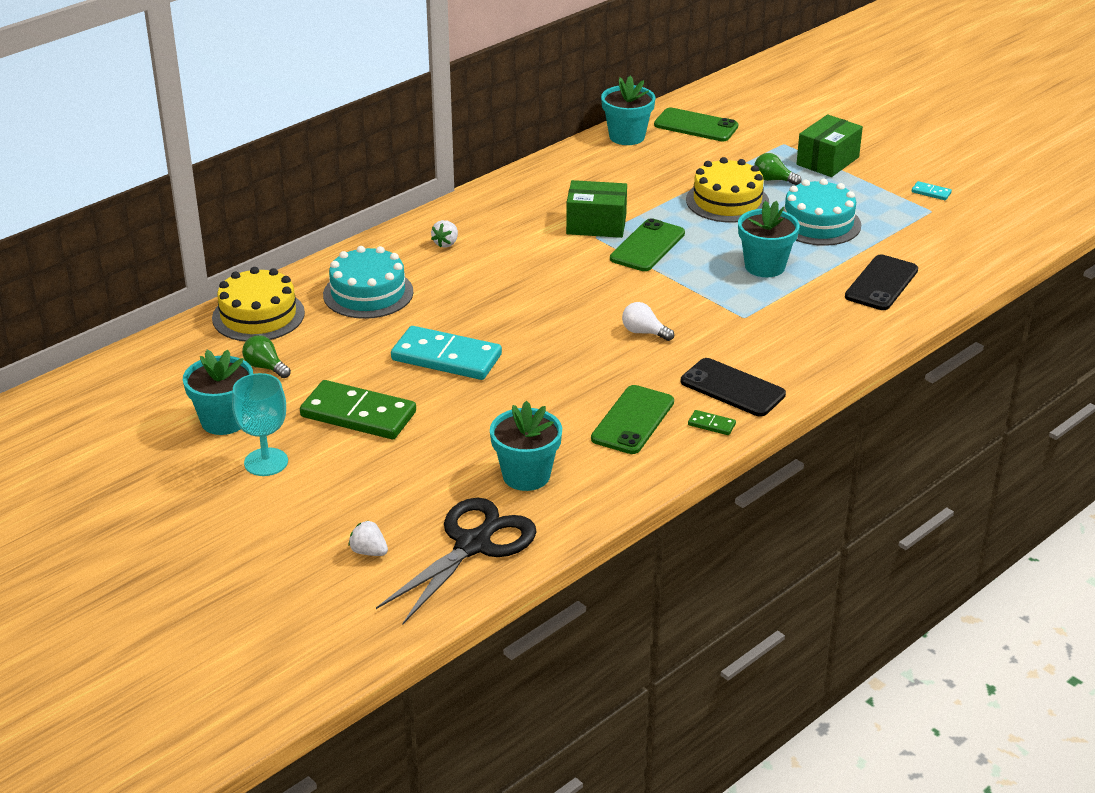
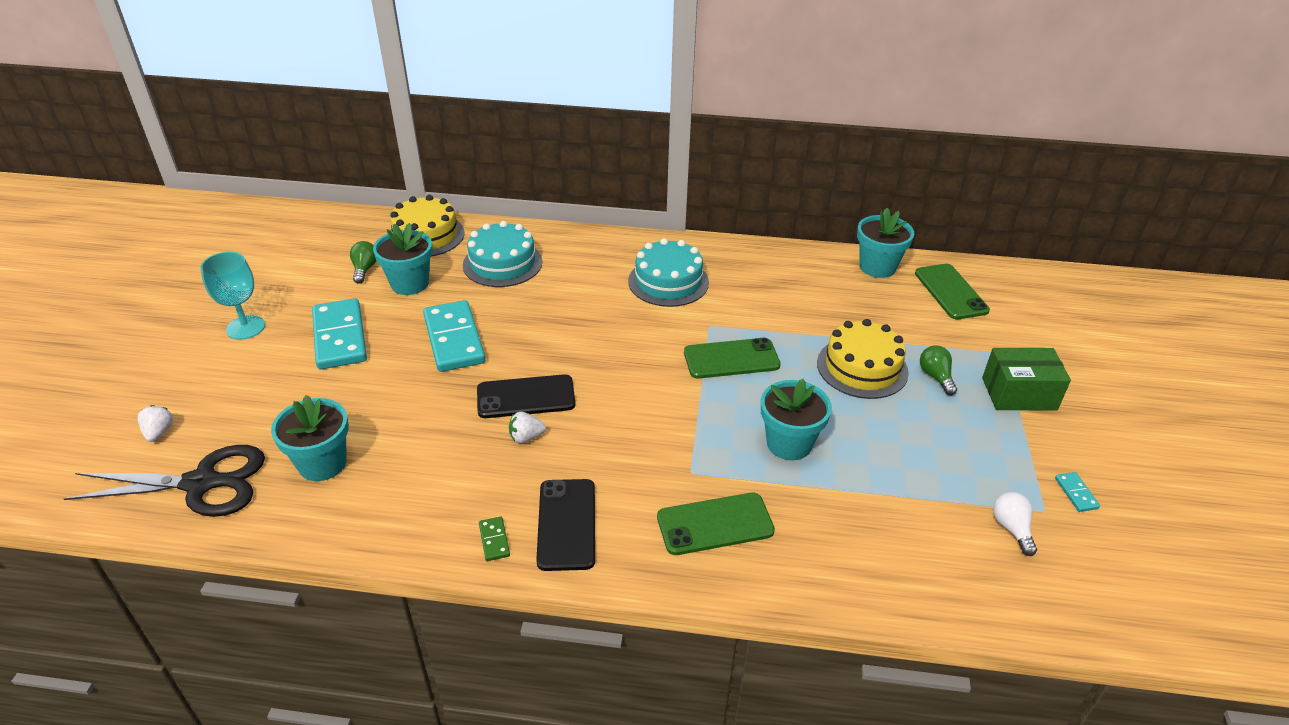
camera: 50 degrees right, 5 degrees up
turquoise flower pot [183,350,253,435] -> turquoise flower pot moved to [373,223,433,295]
green domino [300,380,416,439] -> turquoise domino [312,298,367,370]
white strawberry [431,220,458,248] -> white strawberry moved to [509,412,546,443]
green box [566,180,627,238] -> none
green phone [591,385,674,454] -> green phone moved to [657,493,775,555]
white light bulb [622,302,674,341] -> white light bulb moved to [993,492,1037,556]
turquoise cake [783,179,861,246] -> turquoise cake moved to [628,238,709,307]
black phone [845,255,918,310] -> black phone moved to [477,374,575,418]

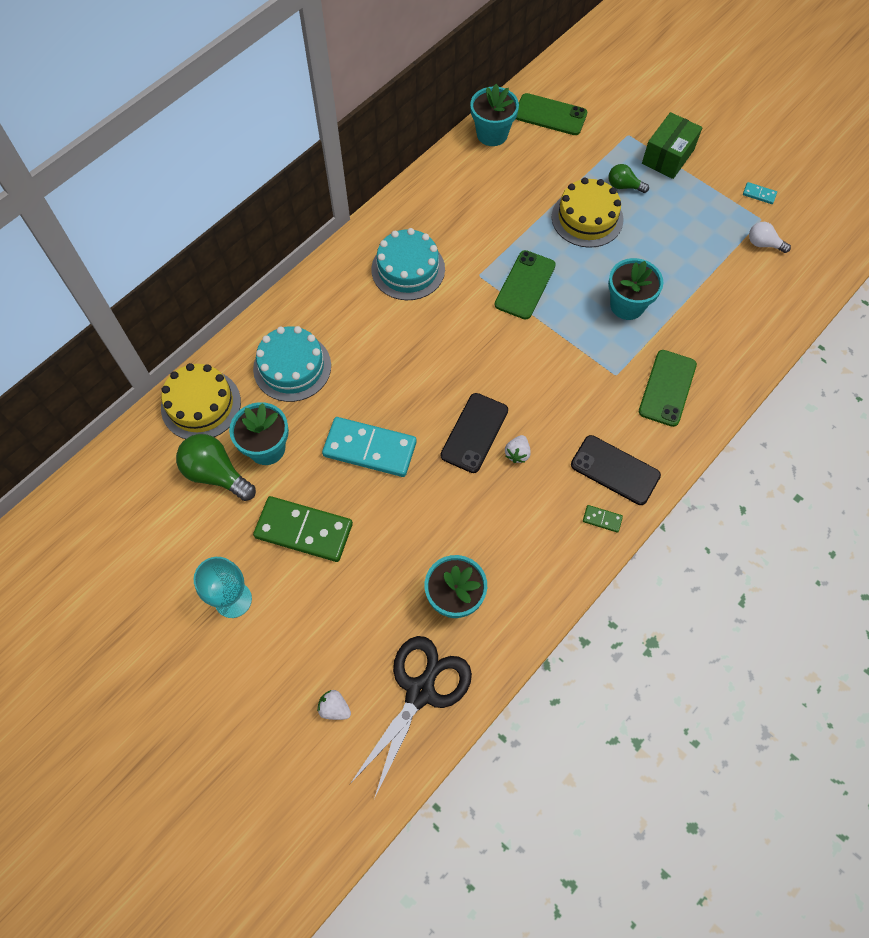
camera: 55 degrees left, 25 degrees up
turquoise domino [312,298,367,370] -> green domino [253,496,353,562]
green light bulb [350,241,376,284] -> green light bulb [176,434,256,501], size x1.73

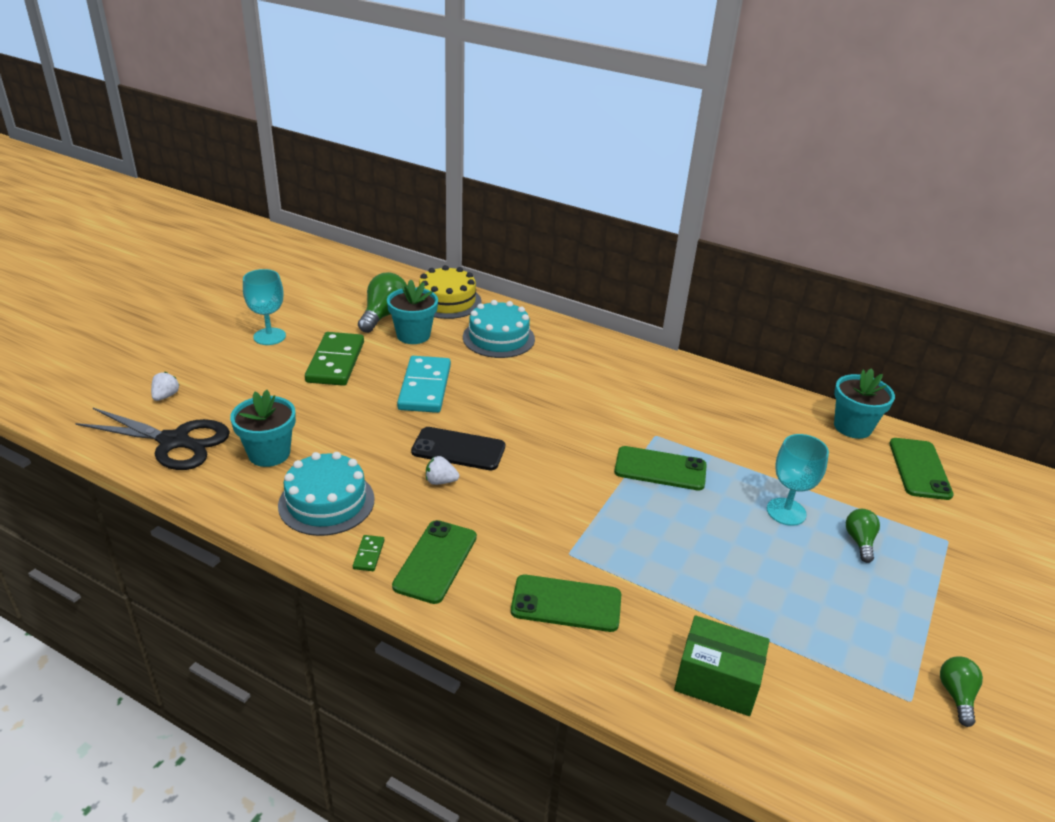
camera: 75 degrees right, 30 degrees down
turquoise cake [371,228,445,300] -> turquoise cake moved to [278,452,375,536]
yellow cake [552,178,624,248] -> turquoise goblet [767,434,829,526]
black phone [571,435,661,505] -> green phone [392,520,477,604]
turquoise flower pot [608,258,663,320] -> none
green box [642,112,702,179] -> green box moved to [674,615,770,716]
turquoise domino [743,182,777,204] -> green light bulb [940,656,983,727]
white light bulb [749,222,791,253] -> none

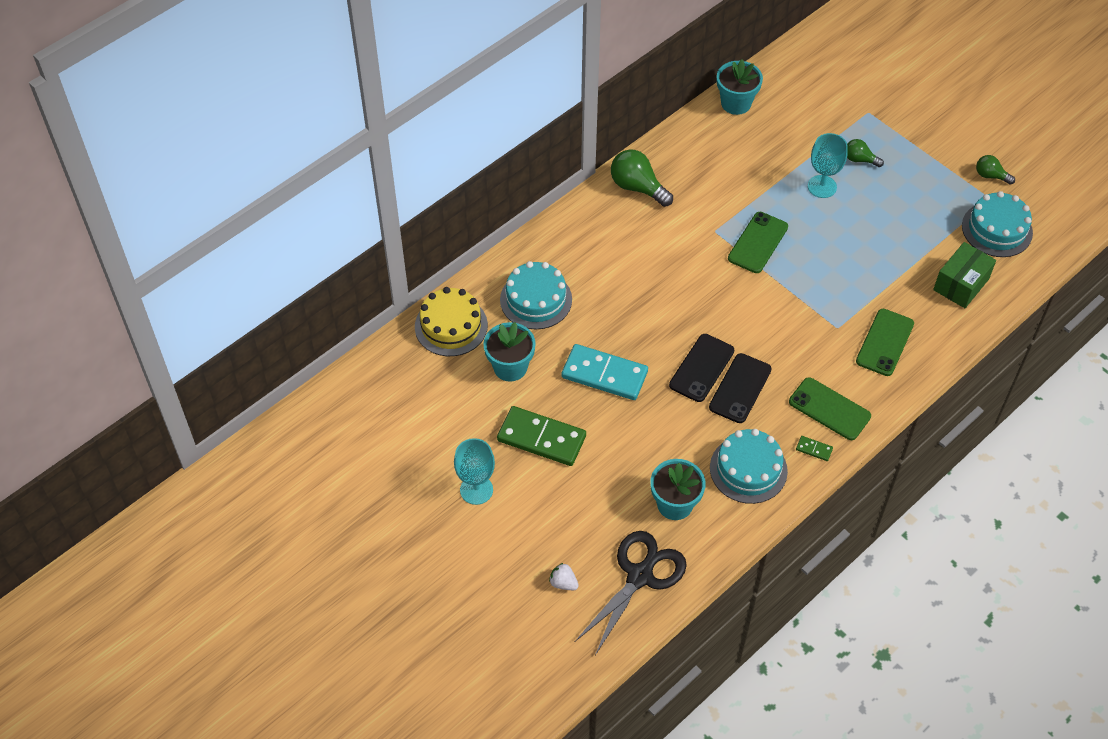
camera: 70 degrees left, 20 degrees up
green light bulb [358,272,407,333] -> green light bulb moved to [611,149,673,207]
white strawberry [426,456,459,485] -> black phone [709,353,772,423]
green phone [889,438,954,500] -> none
none -> turquoise cake [962,191,1033,257]

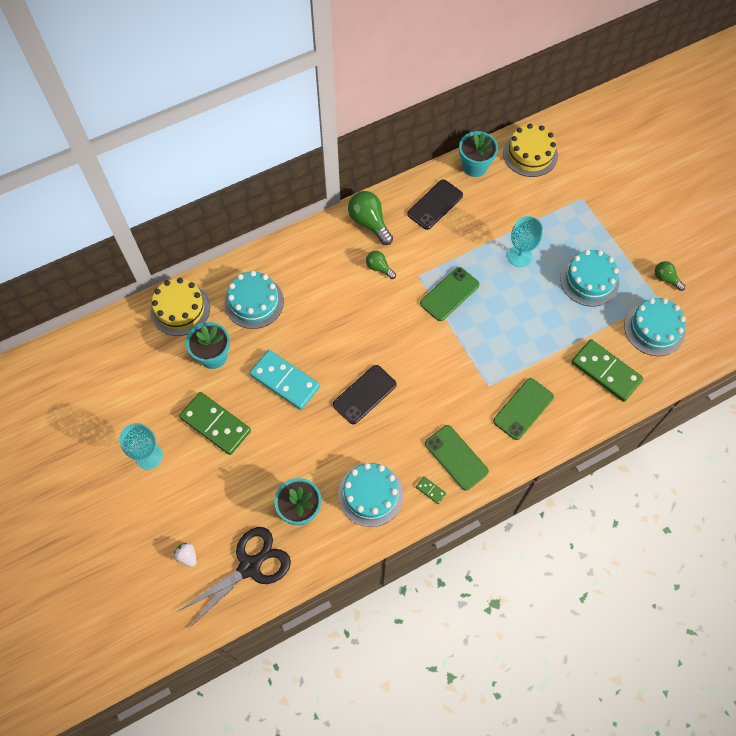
camera: 15 degrees right, 10 degrees up
black phone [709,353,772,423] -> black phone moved to [407,179,463,230]
green light bulb [847,139,884,167] -> green light bulb moved to [366,251,396,279]
green box [933,242,996,308] -> green domino [571,339,644,402]
none -> yellow cake [503,124,558,177]
none -> turquoise cake [560,250,619,306]

